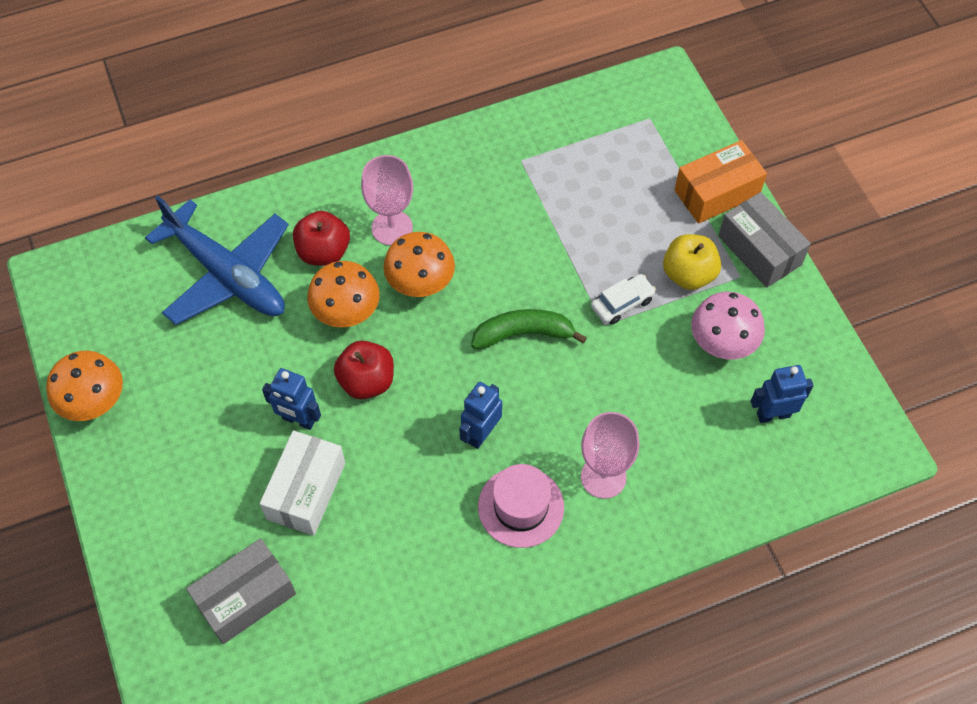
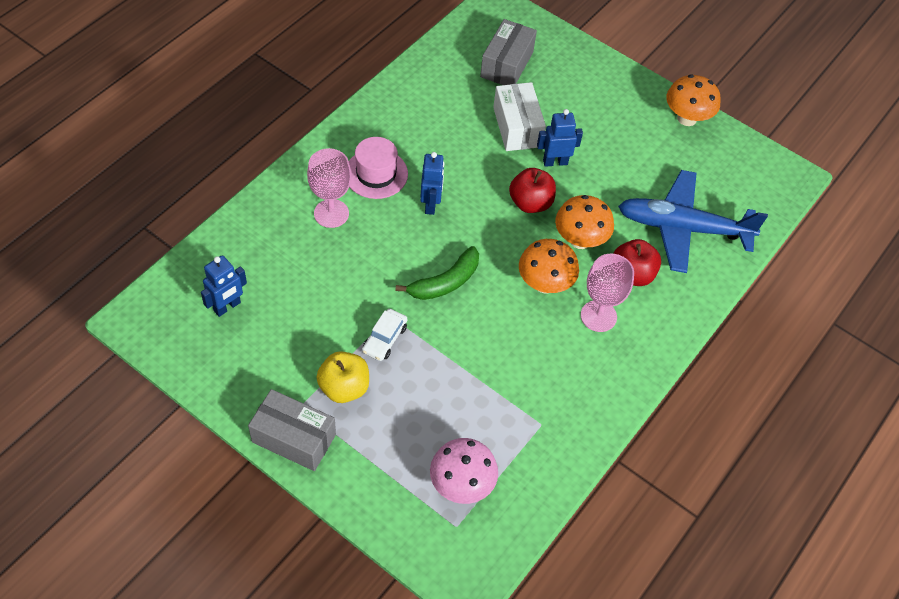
camera: 145 degrees right, 5 degrees down
orange box [675,140,767,224] -> none
pink mushroom [691,292,765,359] -> pink mushroom moved to [430,438,498,504]

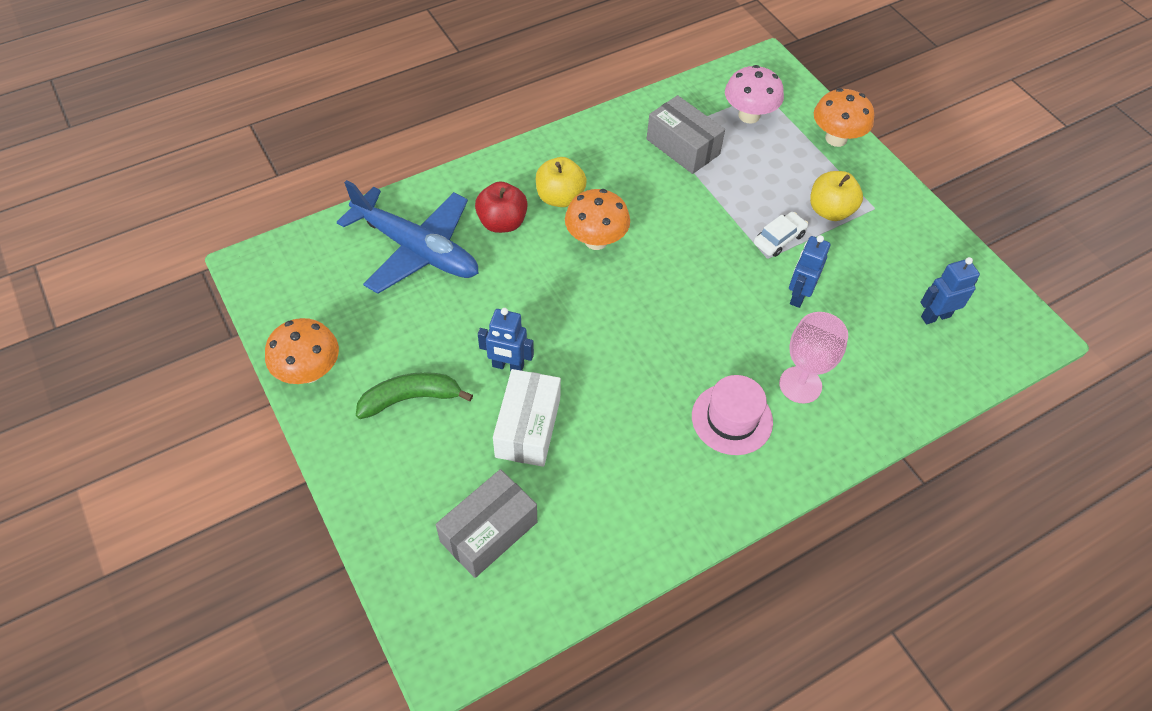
camera: 155 degrees left, 0 degrees up
grey box [248,389,336,471] -> grey box moved to [647,95,725,174]
green banana [396,246,479,300] -> green banana moved to [356,372,473,419]
blue robot [420,152,444,215] -> blue robot moved to [789,235,830,308]
red apple [509,168,556,213] -> none
orange mushroom [555,195,614,249] -> orange mushroom moved to [814,88,874,147]
pink goblet [581,254,634,332] -> yellow apple [536,157,587,207]

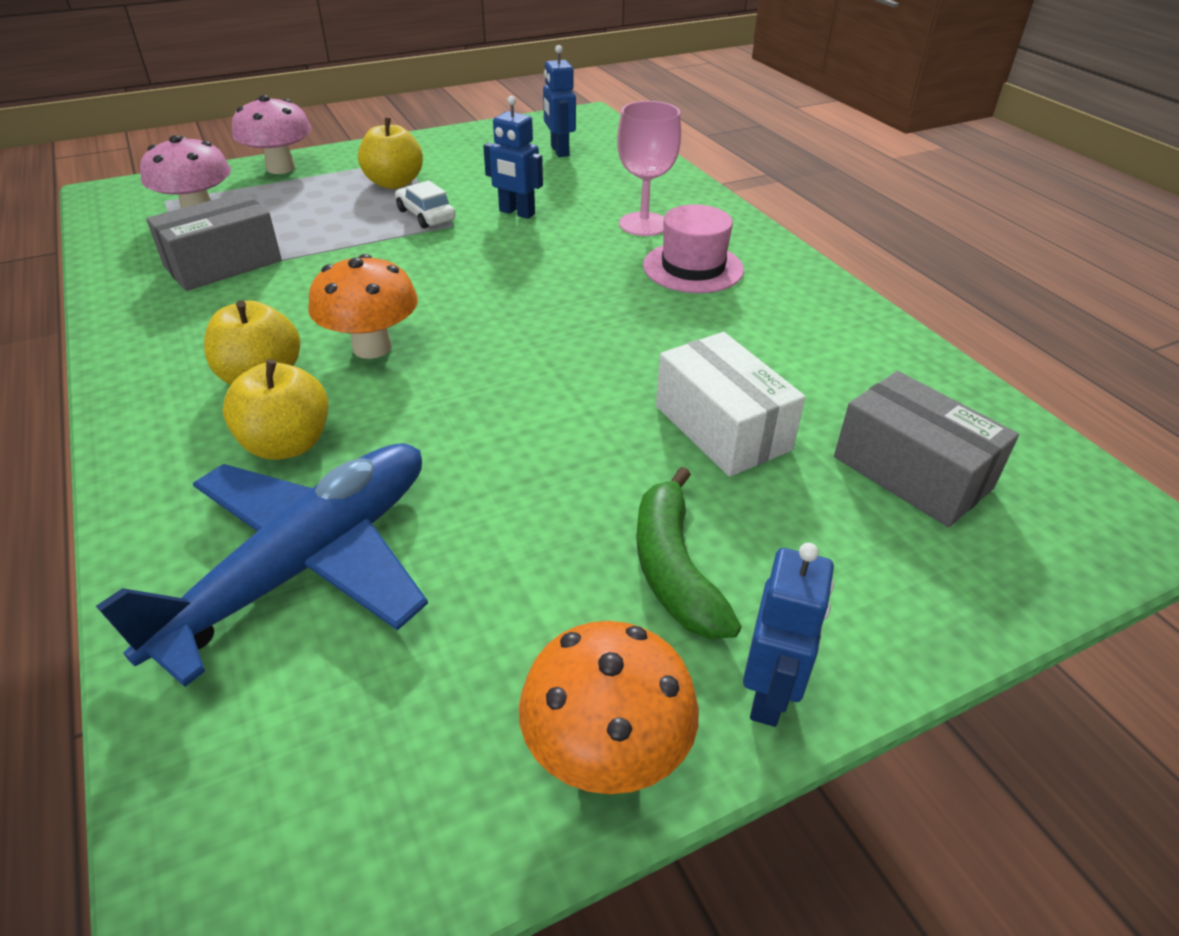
camera: 85 degrees left, 15 degrees down
red apple [475,182,528,233] -> yellow apple [222,359,329,460]
blue robot [478,308,534,371] -> blue robot moved to [743,543,834,727]
white box [493,369,561,467] -> white box turned 45 degrees clockwise [656,332,805,477]
orange mushroom [814,88,874,147] -> pink mushroom [232,95,311,174]

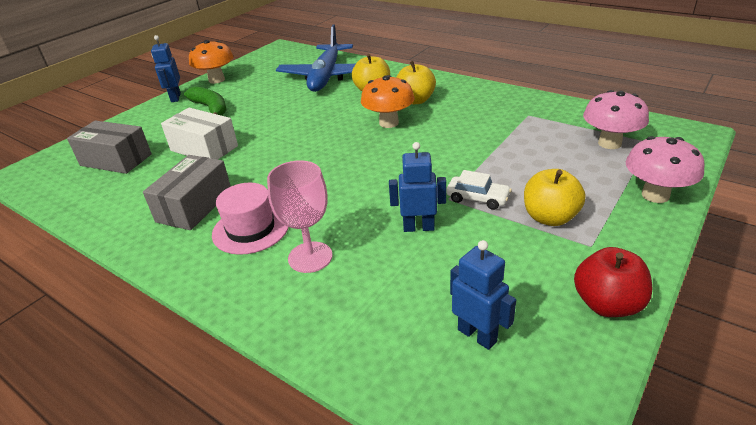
camera: 155 degrees right, 5 degrees down
grey box [146,192,282,291] -> grey box moved to [143,155,231,230]
none -> red apple [574,247,652,317]

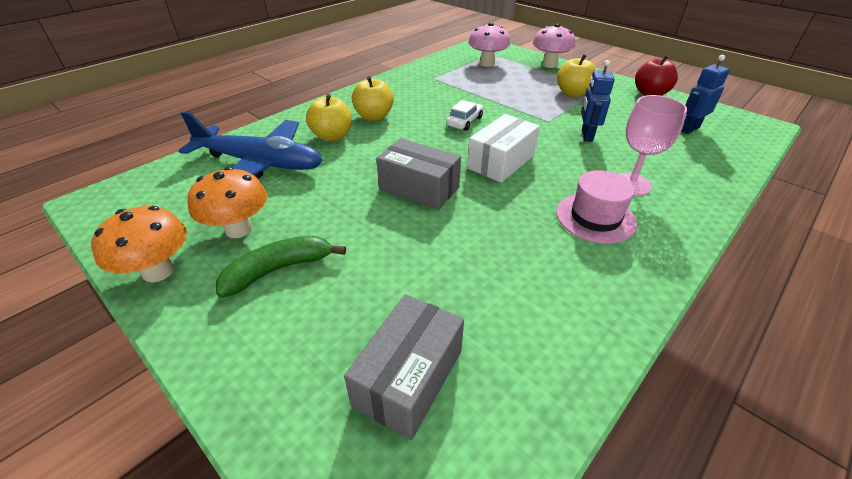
camera: 85 degrees left, 5 degrees up
grey box [143,155,231,230] -> grey box moved to [376,138,461,210]
blue robot [151,35,181,102] -> none
white box [161,108,238,160] -> white box moved to [467,114,540,183]
orange mushroom [361,75,415,128] -> orange mushroom moved to [188,167,267,238]
white car [446,170,512,210] -> white car moved to [446,100,483,131]

